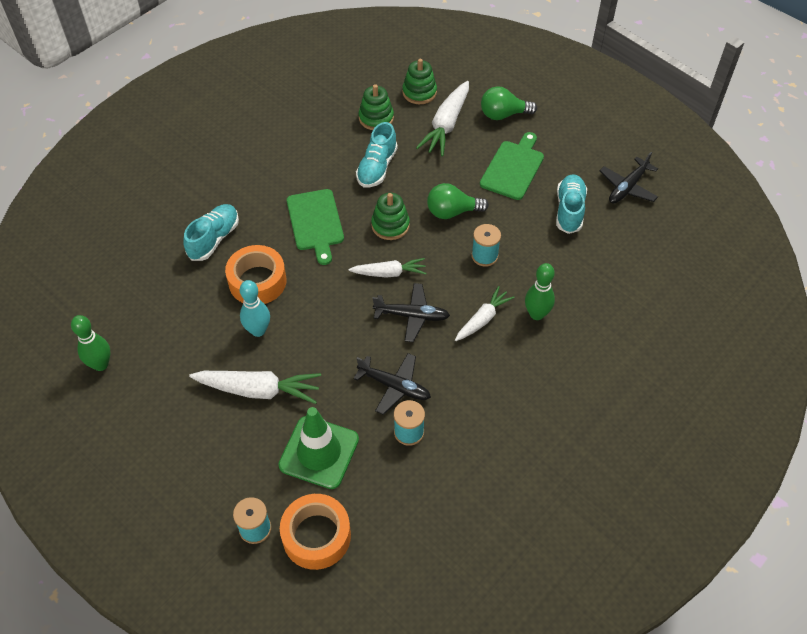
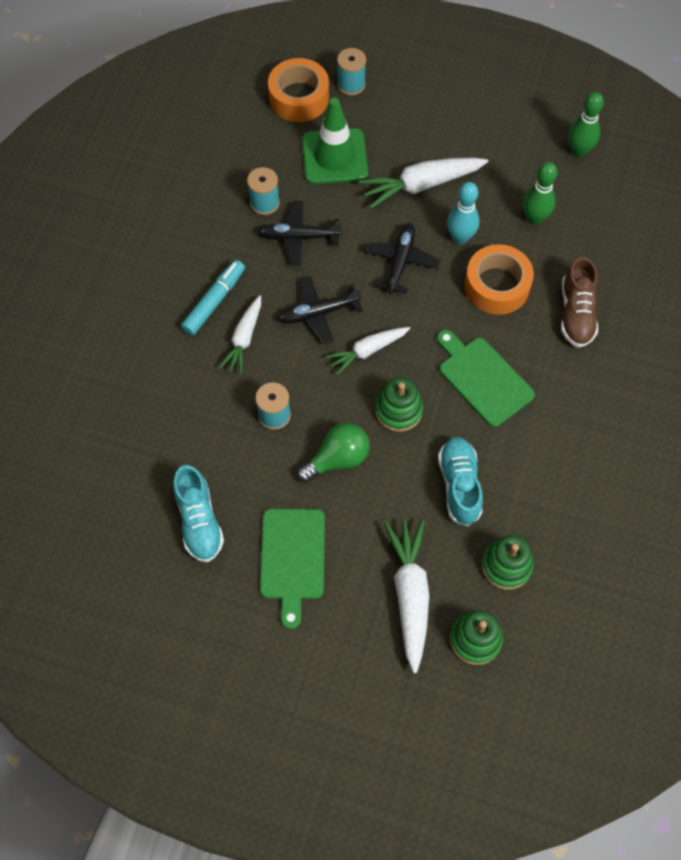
camera: 155 degrees right, 10 degrees up
turquoise shoe [183,204,239,261] -> brown shoe [561,257,598,348]
green light bulb [481,86,537,120] -> none
green bowling pin [525,263,555,320] -> green bowling pin moved to [523,162,557,225]
black plane [599,152,658,204] -> black plane moved to [363,223,440,294]
none -> turquoise marker [181,260,245,336]

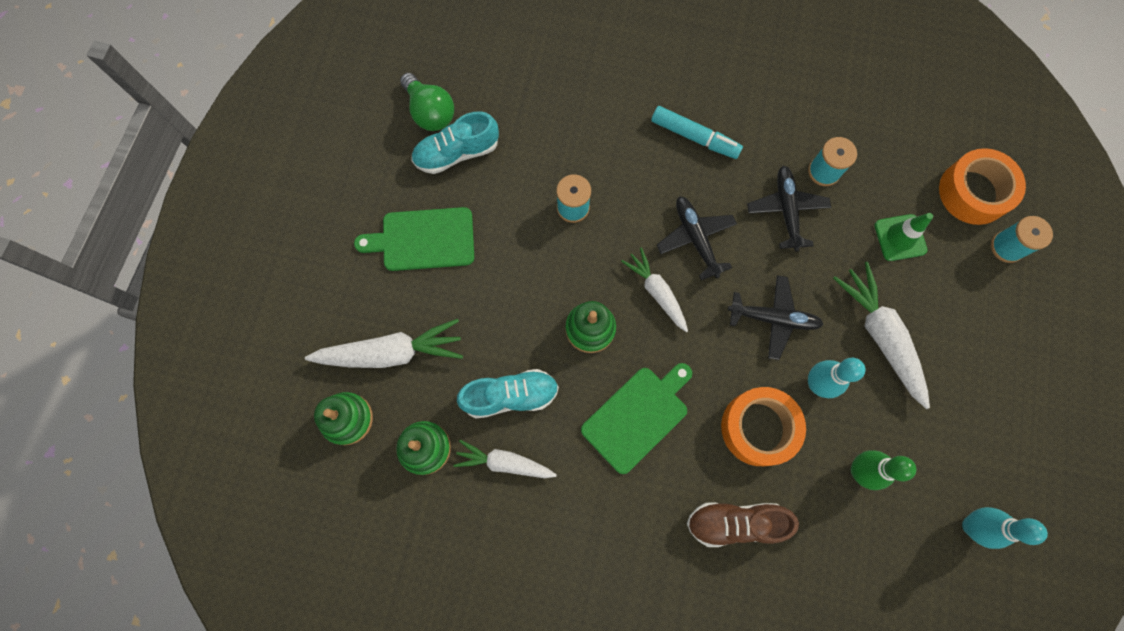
camera: 85 degrees right, 10 degrees up
white carrot [219,295,261,374] -> white carrot moved to [453,440,557,478]
green light bulb [297,423,370,483] -> green light bulb moved to [400,73,454,131]
green traffic cone [302,98,368,184] -> green traffic cone [874,213,933,261], size x0.62
green bowling pin [569,92,604,157] -> turquoise bowling pin [962,507,1048,549]

